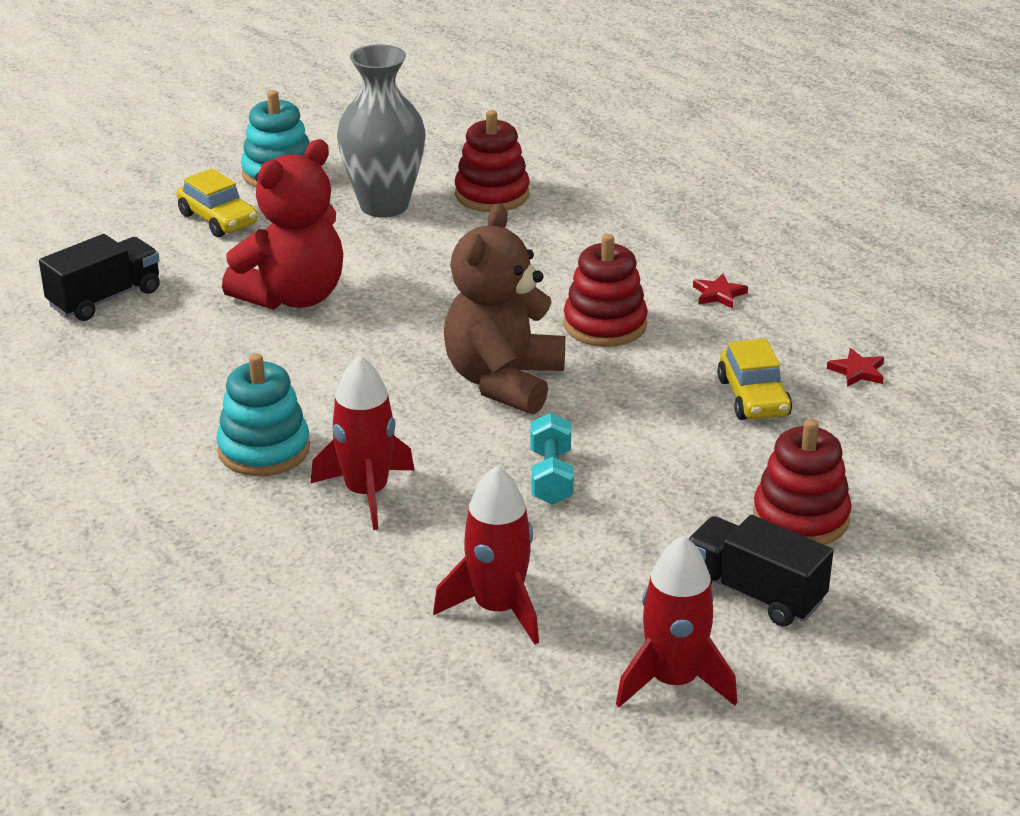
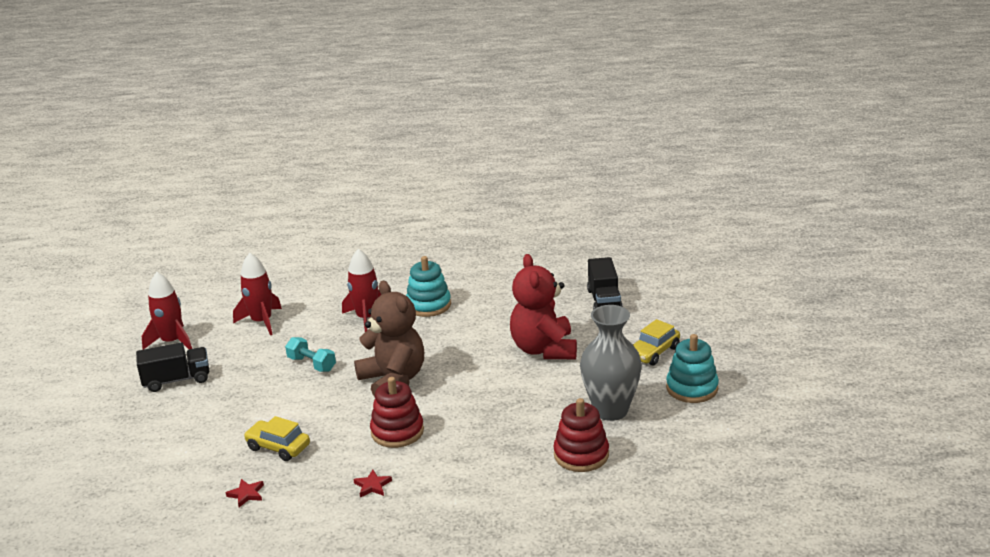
camera: 130 degrees right, 5 degrees down
yellow car [177,168,257,237] -> yellow car turned 45 degrees counterclockwise [633,319,680,365]
red stacking toy [753,419,852,545] -> none

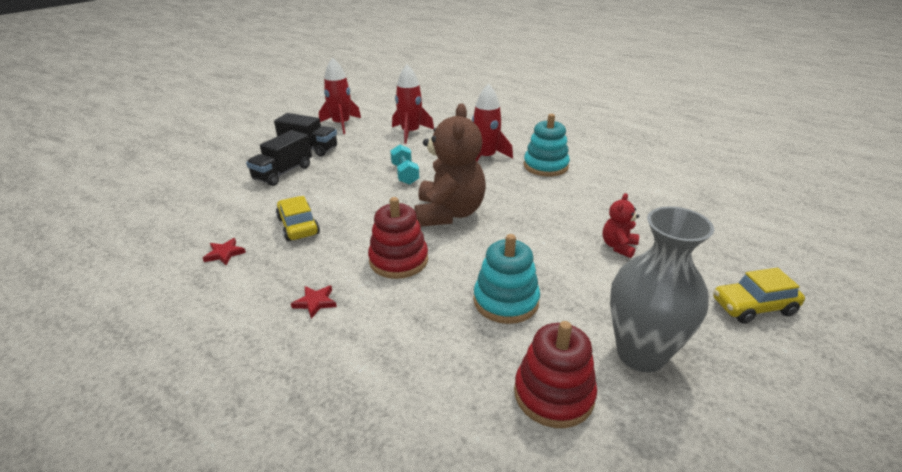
camera: 35 degrees right, 5 degrees up
red teddy bear [510,254,577,359] -> red teddy bear [603,193,639,258], size x0.47
black truck [587,257,623,310] -> black truck moved to [246,130,312,186]
turquoise stacking toy [666,334,719,403] -> turquoise stacking toy moved to [474,234,540,324]

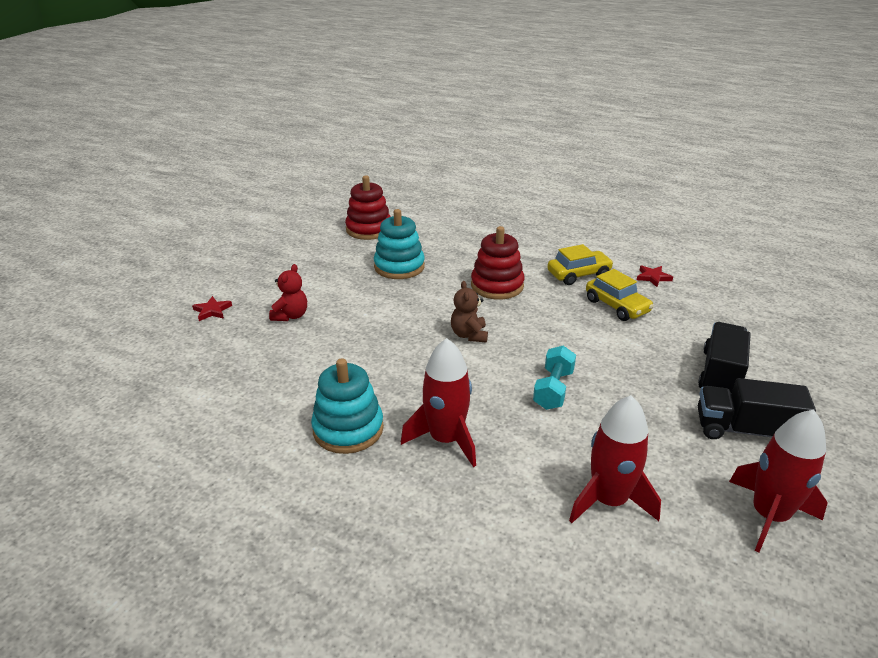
camera: 170 degrees right, 0 degrees up
red star [291,285,337,319] -> red star moved to [192,296,232,321]
turquoise dumbbell [390,144,419,185] -> turquoise dumbbell turned 45 degrees clockwise [533,346,576,410]
brown teddy bear [415,104,486,227] -> brown teddy bear [451,281,488,343], size x0.47
grey vase [610,206,714,372] -> none
yellow car [713,268,805,323] -> yellow car moved to [547,244,614,285]

